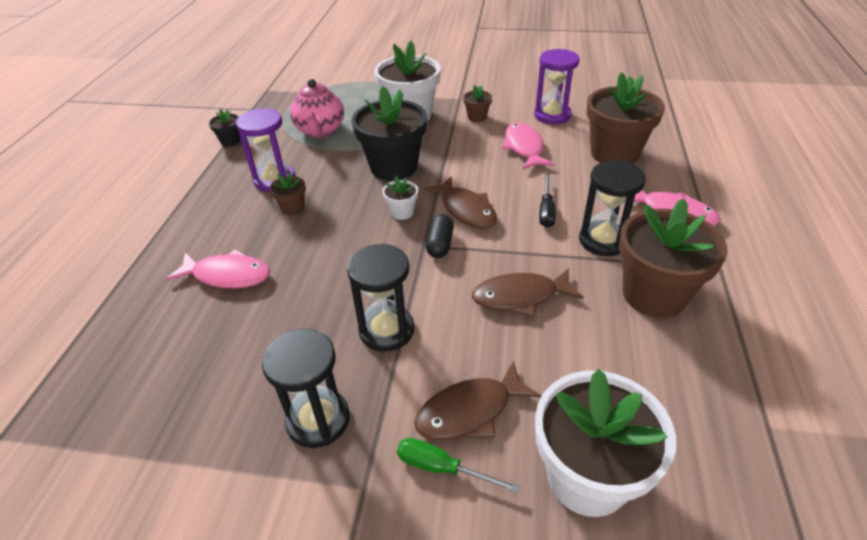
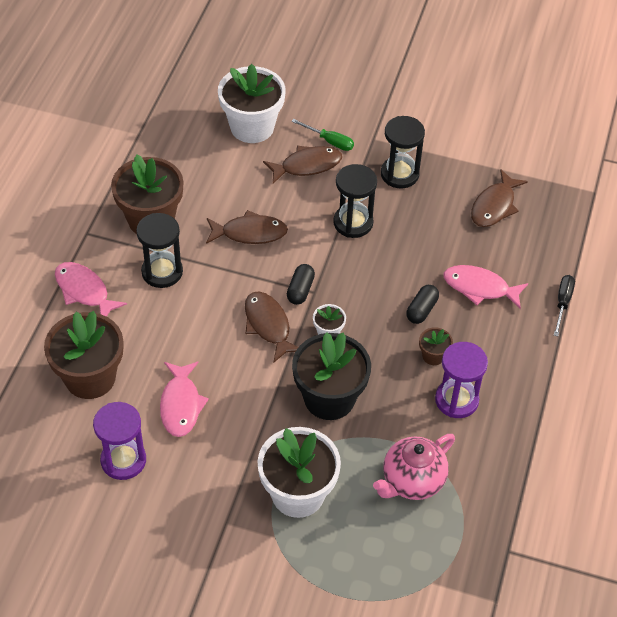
camera: 175 degrees left, 10 degrees up
black flower pot [209,109,241,147] -> none
pink teapot [290,79,344,138] -> pink teapot turned 135 degrees counterclockwise [373,434,455,500]
brown flower pot [463,85,492,122] -> none
black screwdriver [539,175,556,228] -> black screwdriver moved to [554,275,575,336]
none -> black capsule [406,285,439,324]
none -> brown fish [471,169,528,227]

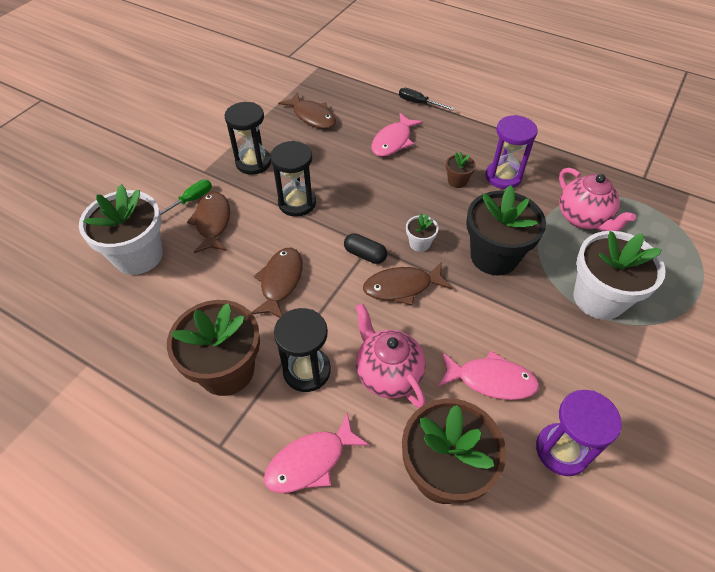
camera: 75 degrees left, 0 degrees up
black capsule [406,285,439,324] -> none
none -> pink teapot [355,303,426,408]

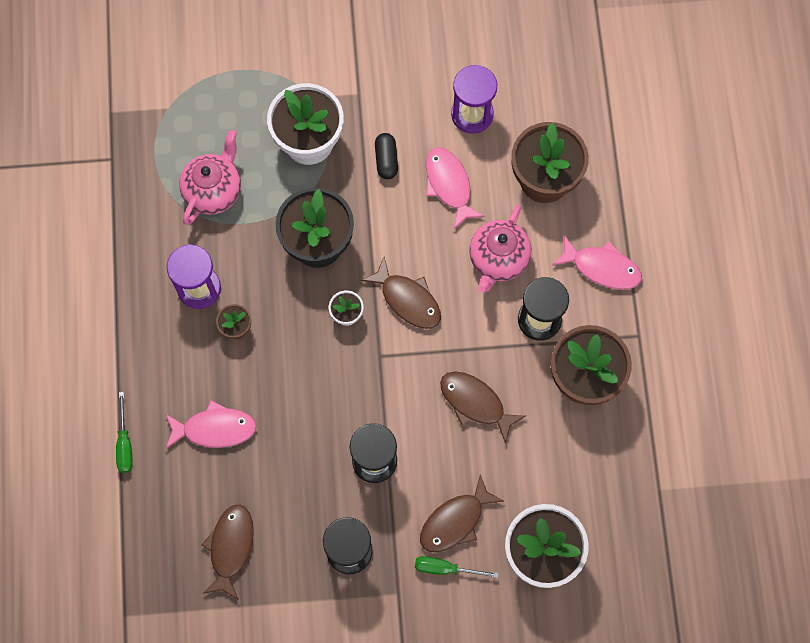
camera: 125 degrees left, 20 degrees up
brown fish [251,248,303,318] -> brown fish turned 60 degrees clockwise [440,372,525,444]
black capsule [344,233,387,264] -> black capsule moved to [375,133,398,179]
black screwdriver [399,88,455,110] -> green screwdriver [116,392,133,473]

